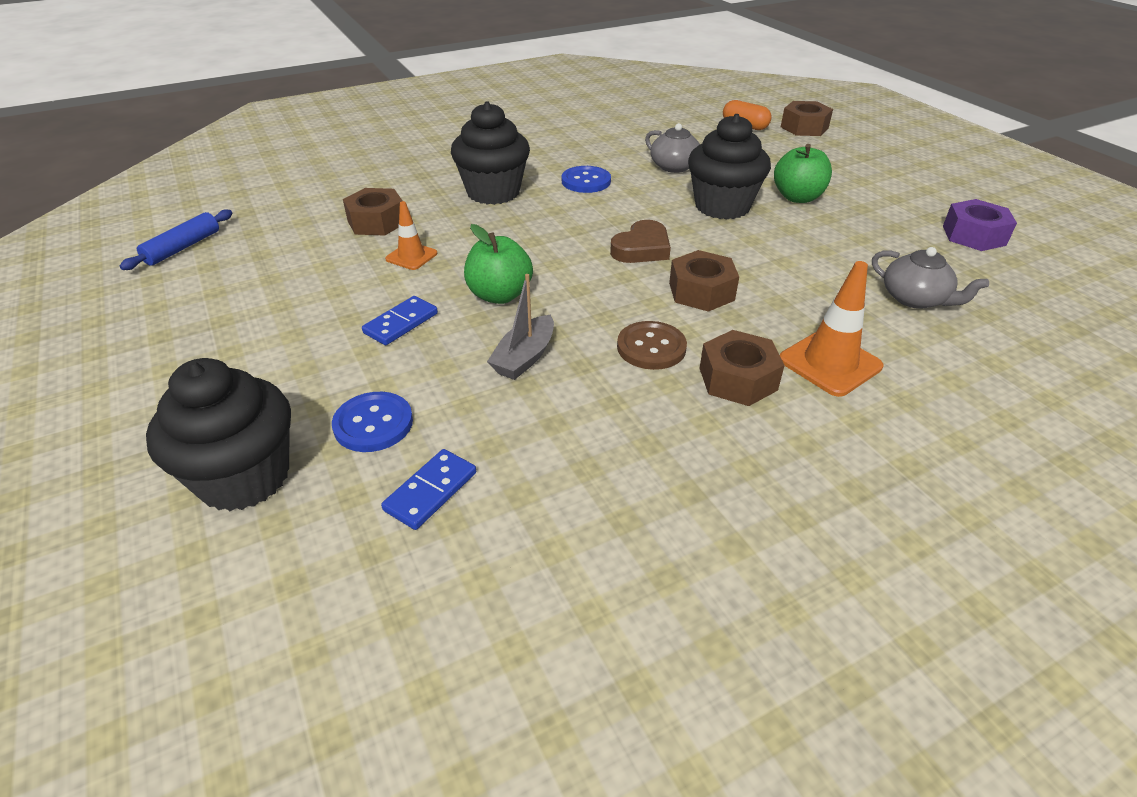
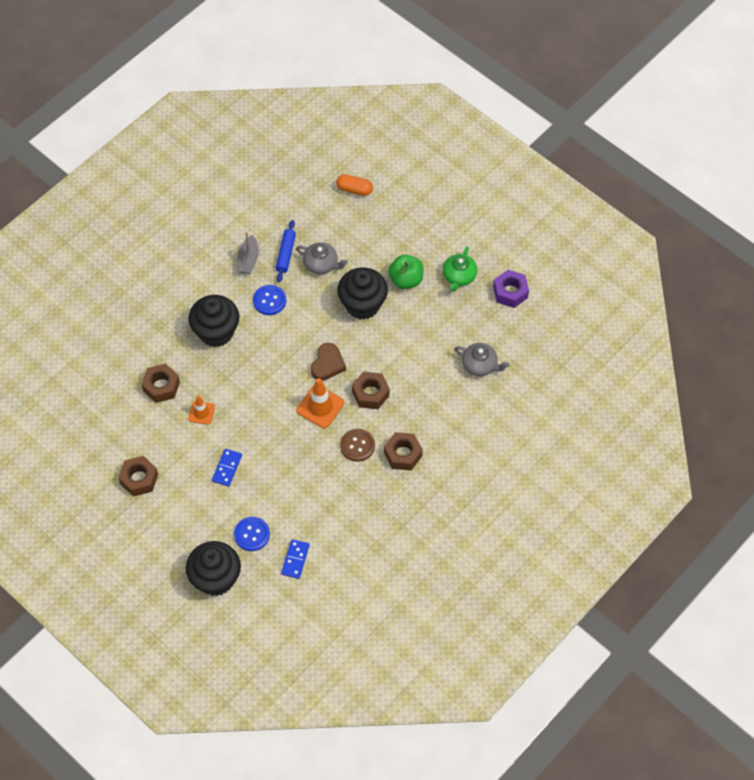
camera: 20 degrees left, 20 degrees up
blue rolling pin [120,210,233,270] -> blue rolling pin moved to [276,220,296,282]
green apple [464,224,533,304] -> none
grey boat [487,274,554,380] -> grey boat moved to [237,232,259,274]
orange traffic cone [780,261,883,397] -> orange traffic cone moved to [296,378,344,428]
brown nut [781,101,833,136] -> brown nut moved to [118,456,158,497]
none -> green teapot [443,246,477,291]

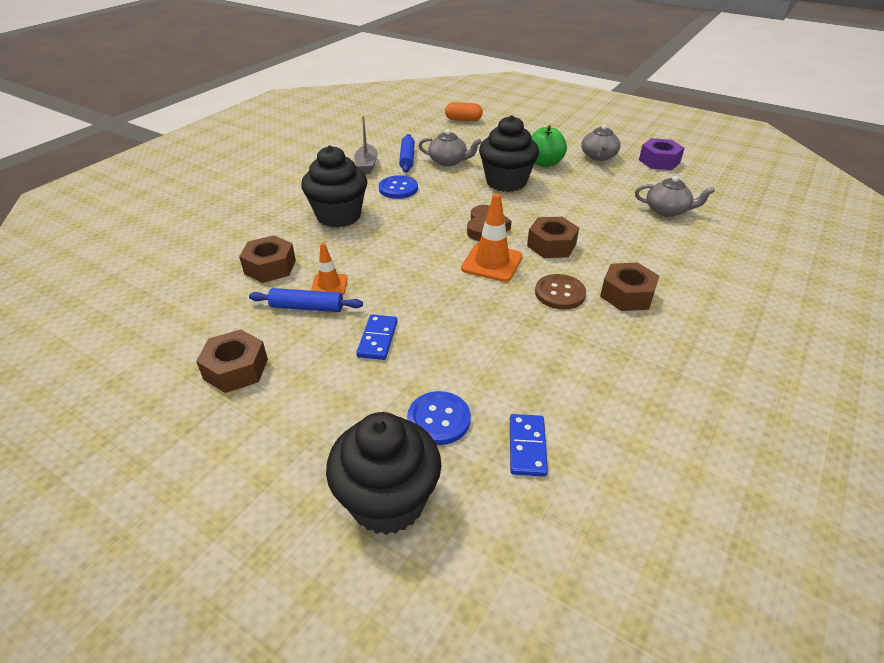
camera: 10 degrees left, 20 degrees down
green teapot [443,246,477,291] -> grey teapot [581,124,621,161]
none -> blue rolling pin [249,288,363,312]

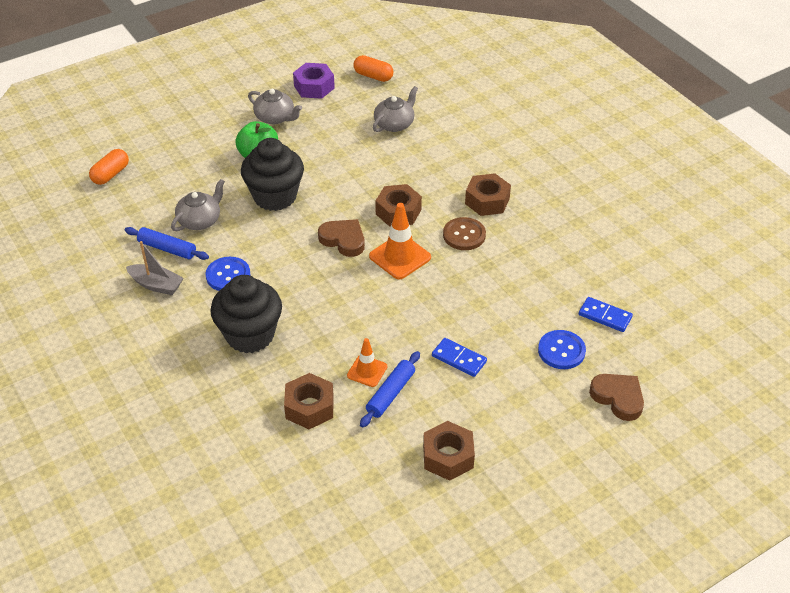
camera: 65 degrees left, 5 degrees up
black cupcake [326,412,441,535] -> brown heart [589,374,644,421]
none -> orange capsule [353,55,393,82]

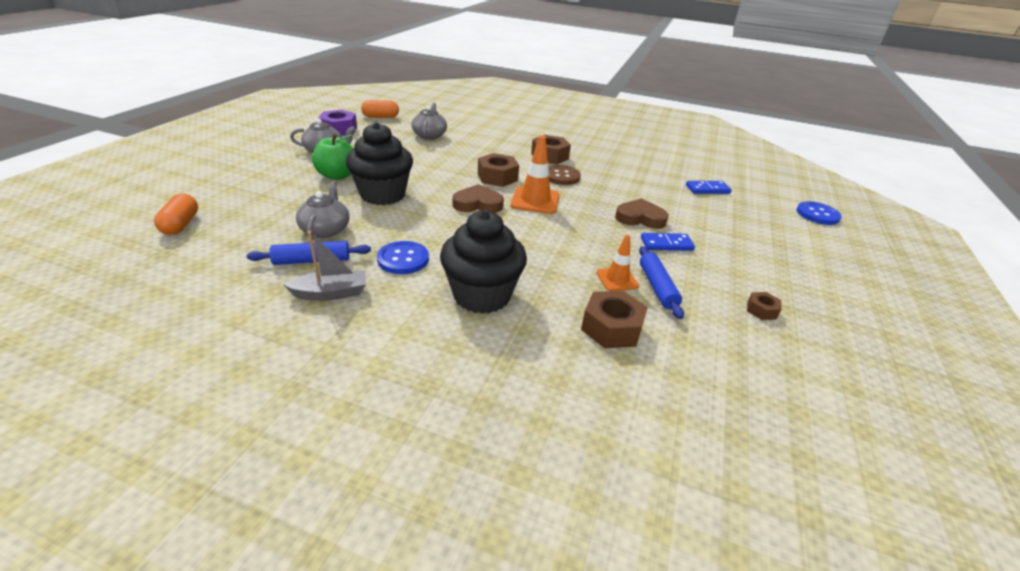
camera: 40 degrees left, 10 degrees down
brown nut [423,421,475,481] -> brown nut [747,292,782,320], size x0.54
blue button [538,330,586,369] -> blue button moved to [796,201,842,225]
brown heart [589,374,644,421] -> brown heart moved to [615,199,669,229]

